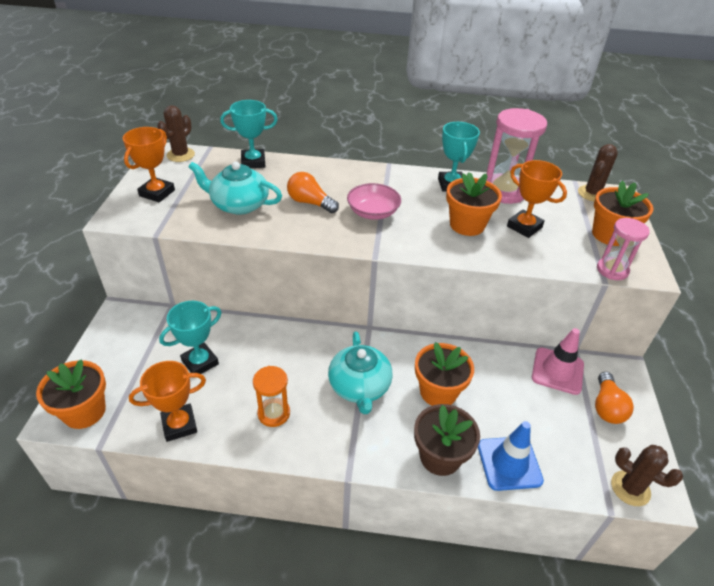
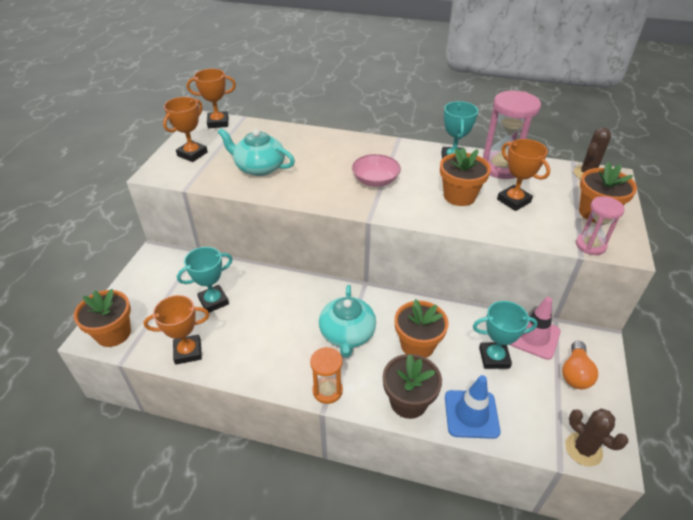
camera: 10 degrees right, 0 degrees up
brown cactus [157,105,195,162] -> orange trophy [187,69,236,128]
turquoise trophy [220,100,278,168] -> turquoise trophy moved to [473,301,538,369]
orange hourglass [253,366,290,427] -> orange hourglass moved to [310,347,343,404]
orange light bulb [287,172,339,213] -> none

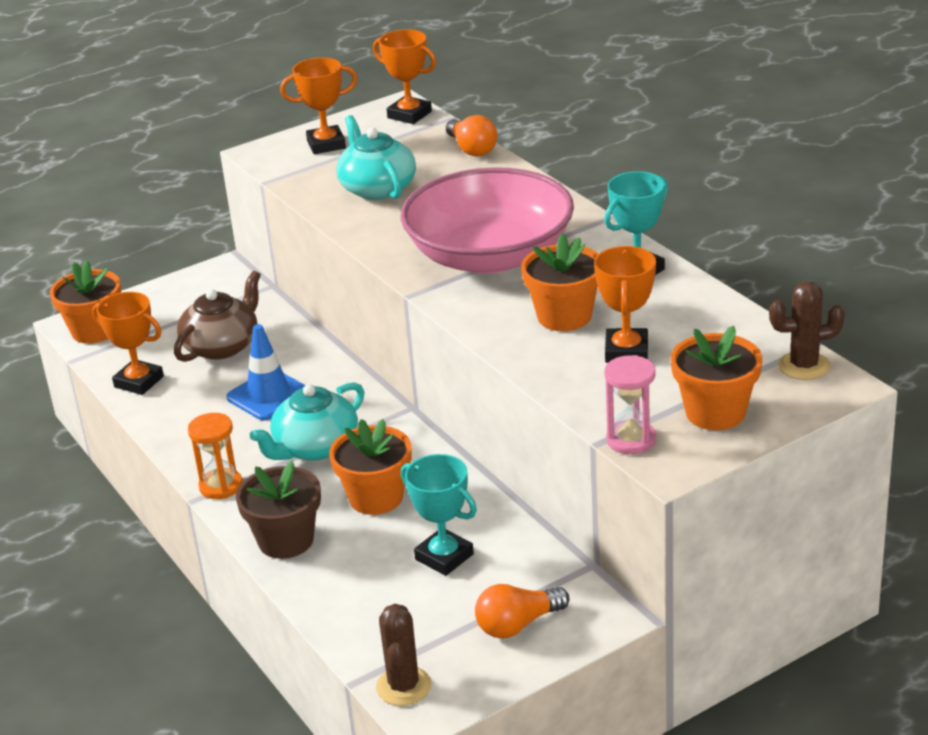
camera: 45 degrees right, 10 degrees down
turquoise trophy [177,247,232,313] -> brown teapot [174,271,261,362]
pink bowl [352,154,401,187] -> pink bowl [400,167,574,274], size x2.15
blue traffic cone [445,375,500,439] -> blue traffic cone moved to [226,324,305,420]
pink hourglass [483,91,541,179] -> none
pink traffic cone [510,297,561,360] -> none
none -> orange light bulb [446,115,497,156]

